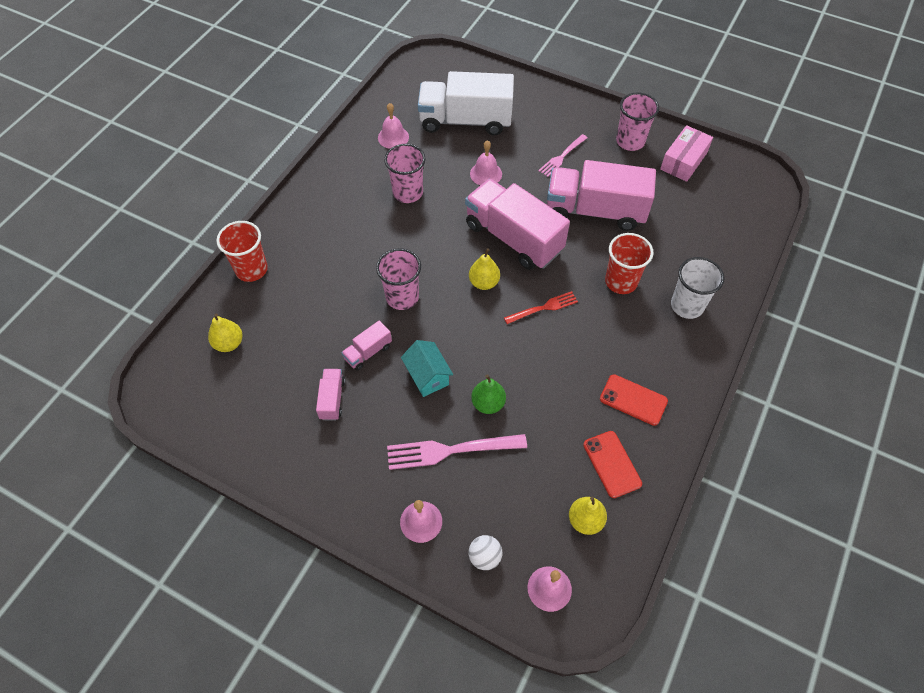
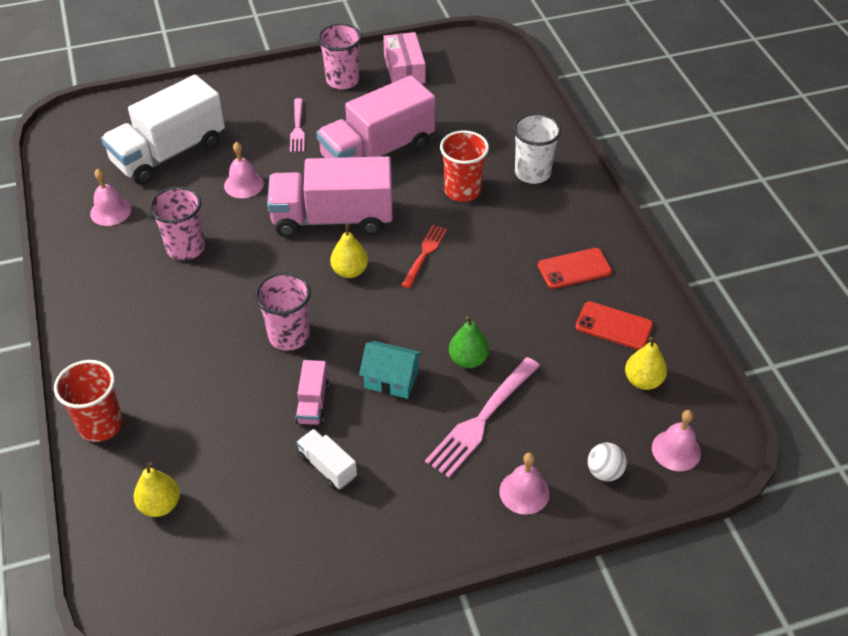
camera: 45 degrees left, 10 degrees down
pink truck [316,369,345,421] -> white truck [296,429,357,489]

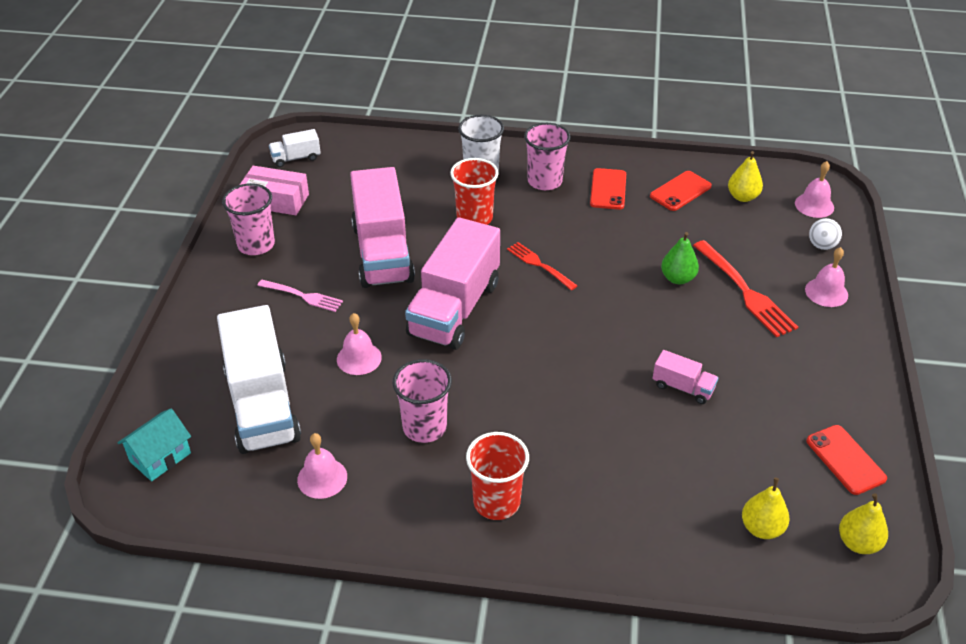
camera: 65 degrees left, 5 degrees down
red cup [54,360,123,442] -> red cup moved to [466,432,529,520]
pink cup [255,272,311,351] -> pink cup moved to [524,123,570,190]
white truck [296,429,357,489] -> white truck moved to [269,129,321,167]
yellow pear [330,224,368,278] -> yellow pear moved to [839,493,888,554]
turquoise house [359,341,422,399] -> turquoise house moved to [118,408,191,481]
pink fork [425,357,540,478] -> red fork [693,240,798,337]
none -> red phone [806,425,887,495]

